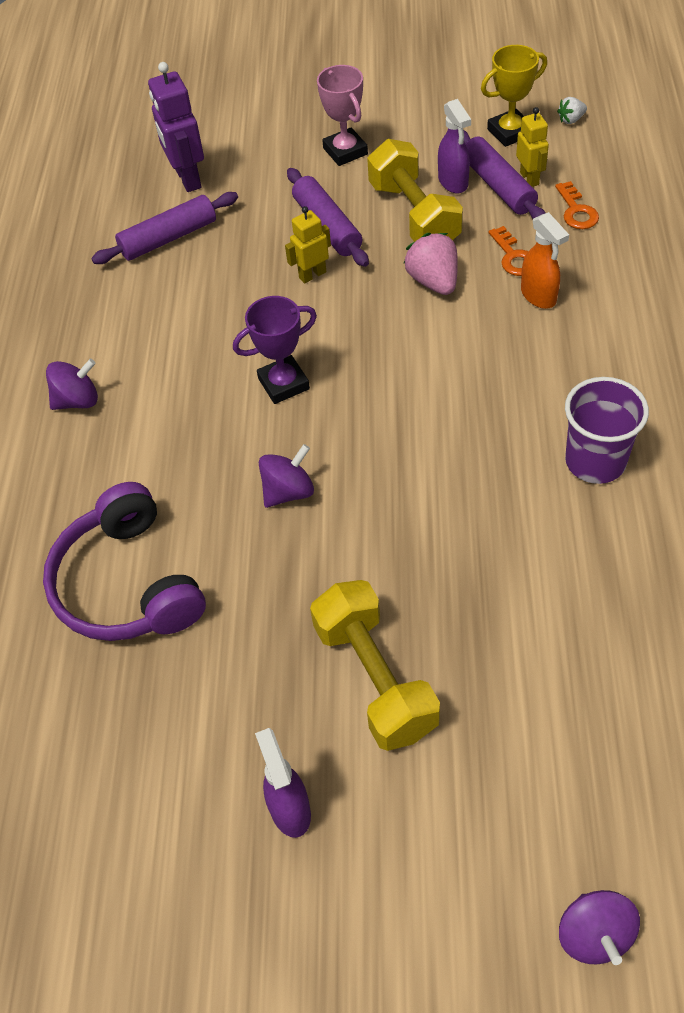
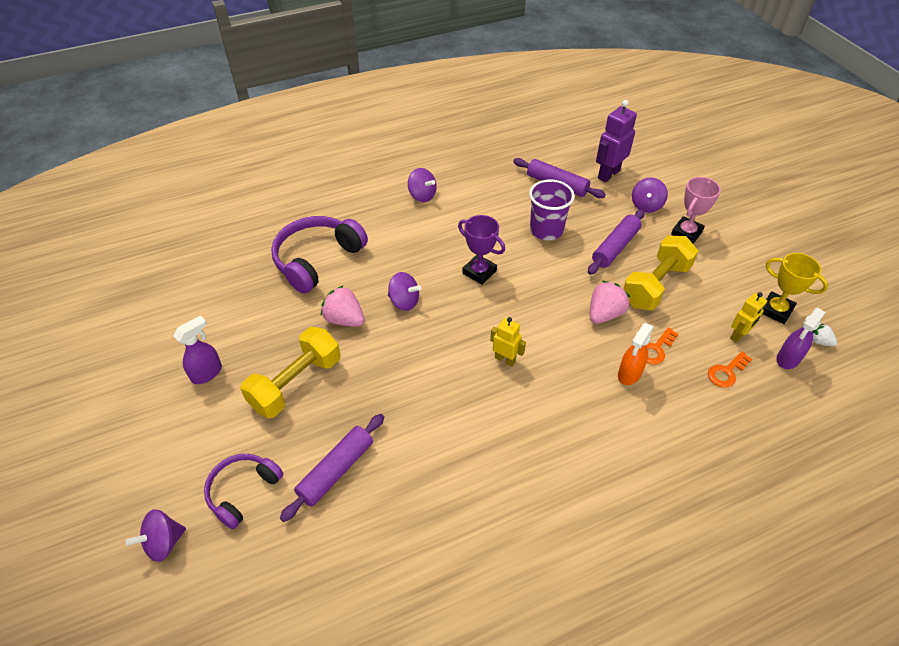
camera: 60 degrees right, 5 degrees down
yellow robot [285,206,331,283] -> yellow robot moved to [490,317,526,366]
purple spray bottle [438,99,471,193] -> purple spray bottle moved to [776,308,826,369]
purple rolling pin [464,131,545,219] -> purple rolling pin moved to [280,414,384,522]
purple cup [565,377,649,484] -> purple cup moved to [529,179,575,240]
none -> purple headphones [204,454,283,529]
none -> pink strawberry [321,285,365,327]
none -> purple spinning top [632,178,668,213]

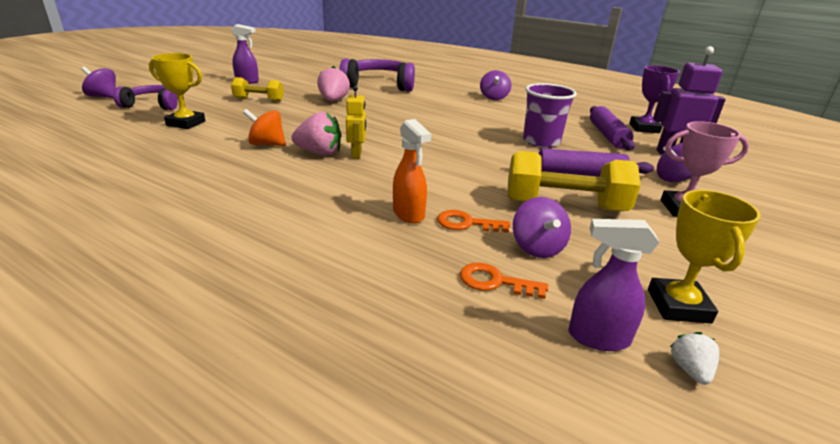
camera: 55 degrees right, 20 degrees down
yellow dumbbell [240,327,341,418] -> yellow dumbbell [231,77,284,102], size x0.60
purple rolling pin [280,414,384,522] -> yellow trophy [149,53,205,129]
purple spinning top [388,272,421,311] -> purple spinning top moved to [513,197,571,258]
purple trophy [458,215,505,285] -> purple trophy moved to [629,65,680,133]
pink strawberry [590,281,630,324] -> pink strawberry moved to [292,112,341,155]
orange spray bottle [618,323,654,385] -> orange spray bottle turned 120 degrees counterclockwise [393,119,431,224]
yellow robot [730,292,767,343] -> none
none -> orange spinning top [243,109,286,146]

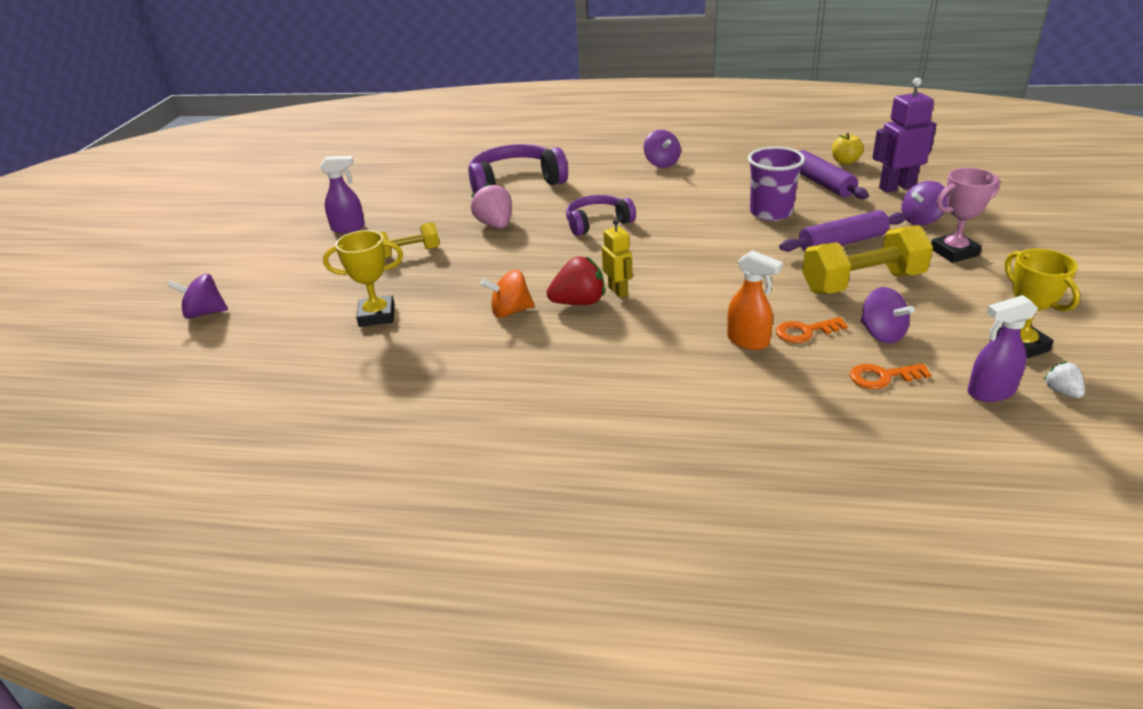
camera: 20 degrees left, 5 degrees up
purple headphones [113,85,178,110] -> purple headphones moved to [566,195,636,236]
pink strawberry [292,112,341,155] -> red strawberry [547,256,605,305]
purple trophy [629,65,680,133] -> yellow apple [832,133,864,165]

